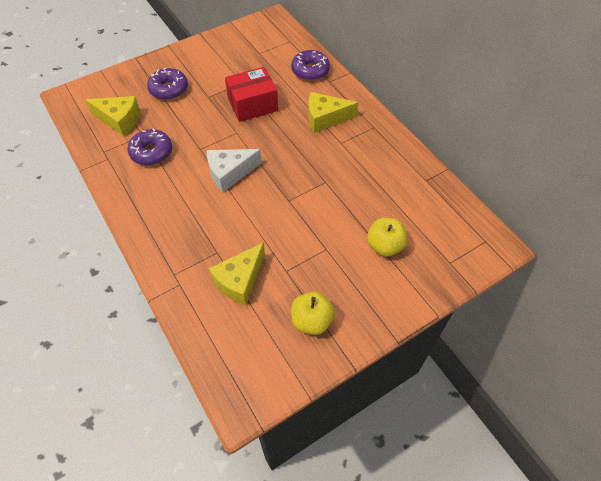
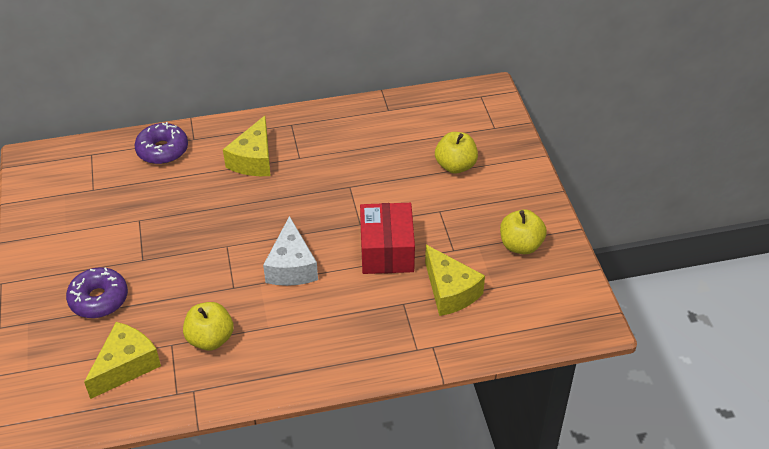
camera: 70 degrees left, 10 degrees down
purple donut [127,129,172,165] -> yellow apple [183,302,234,351]
red box [225,67,278,122] -> red box moved to [360,203,415,274]

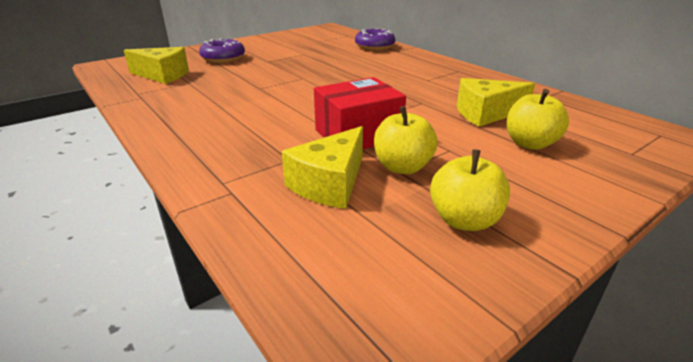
camera: 65 degrees right, 15 degrees down
yellow apple [183,302,234,351] -> yellow apple moved to [374,106,437,174]
yellow cheese [223,116,271,176] -> yellow cheese moved to [457,78,535,127]
white cheese [263,216,318,286] -> none

